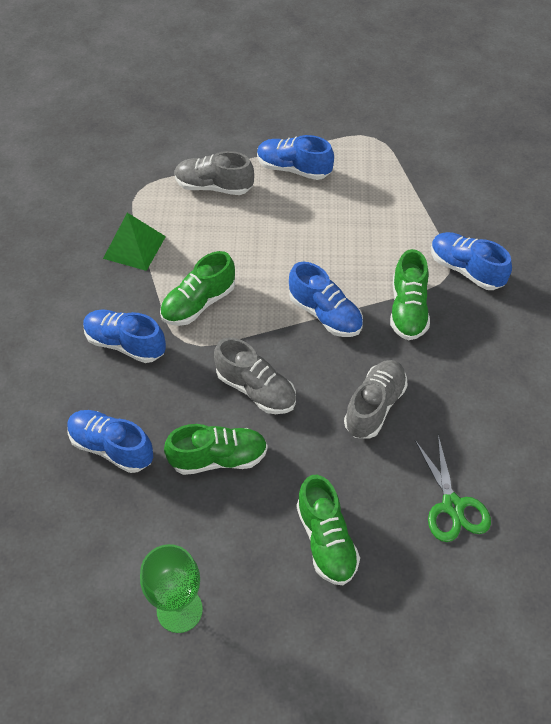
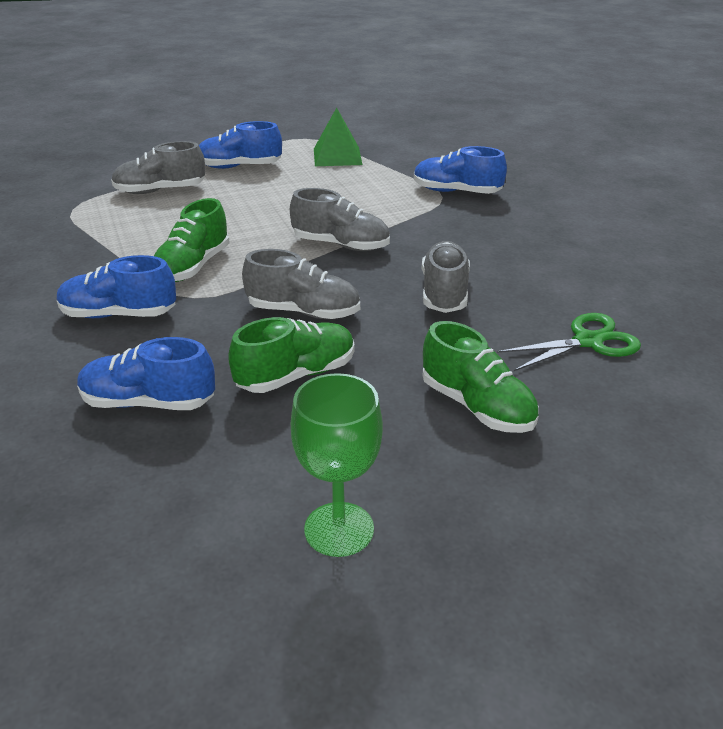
camera: 25 degrees left, 20 degrees down
green pyramid [103,213,166,271] -> green pyramid moved to [314,108,362,166]
blue shoe [289,262,363,337] -> grey shoe [290,188,390,251]
green shoe [390,249,430,340] -> none
green scissors [415,435,491,542] -> green scissors turned 75 degrees counterclockwise [497,313,641,371]

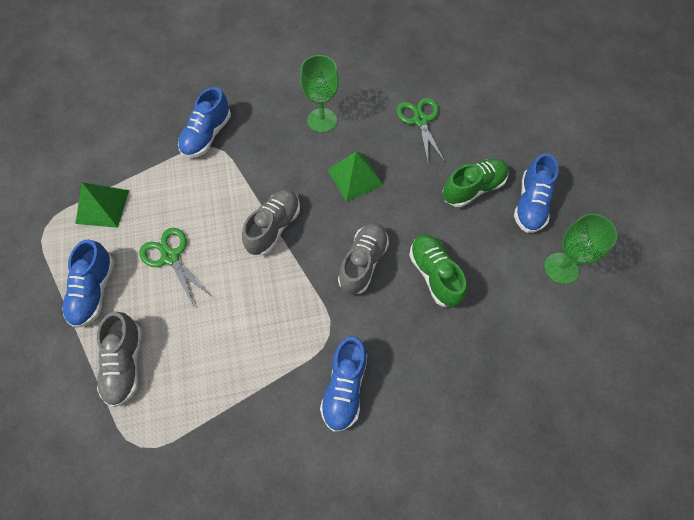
camera: 80 degrees left, 30 degrees up
blue shoe [77,337,215,410] -> blue shoe moved to [514,153,559,233]
green shoe [154,198,230,282] -> none
grey shoe [422,241,470,313] -> green pyramid [328,151,383,202]
none -> green scissors [139,228,212,309]
none -> green goblet [300,55,339,133]

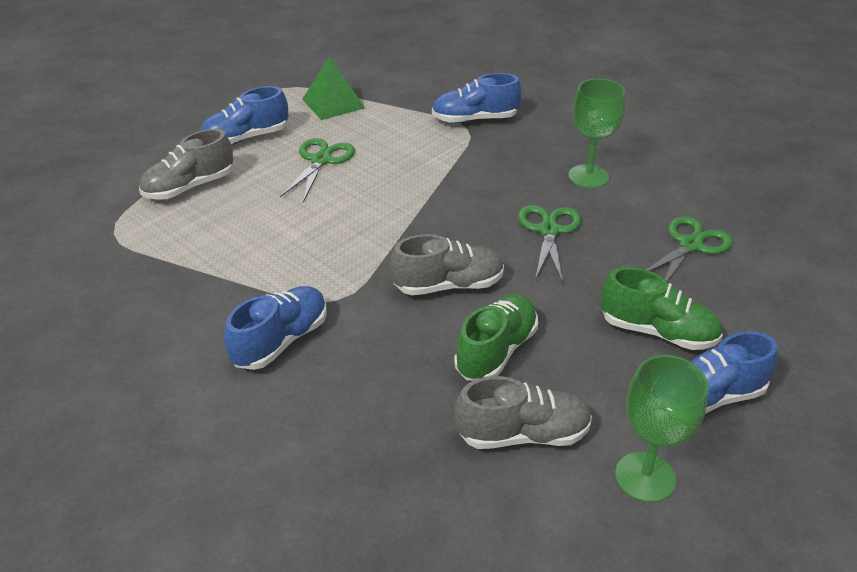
camera: 55 degrees right, 25 degrees down
grey shoe [242,189,300,255] -> grey shoe moved to [454,376,592,449]
blue shoe [320,336,367,432] -> blue shoe turned 150 degrees clockwise [224,286,327,370]
green pyramid [328,151,383,202] -> green scissors [518,205,581,283]

